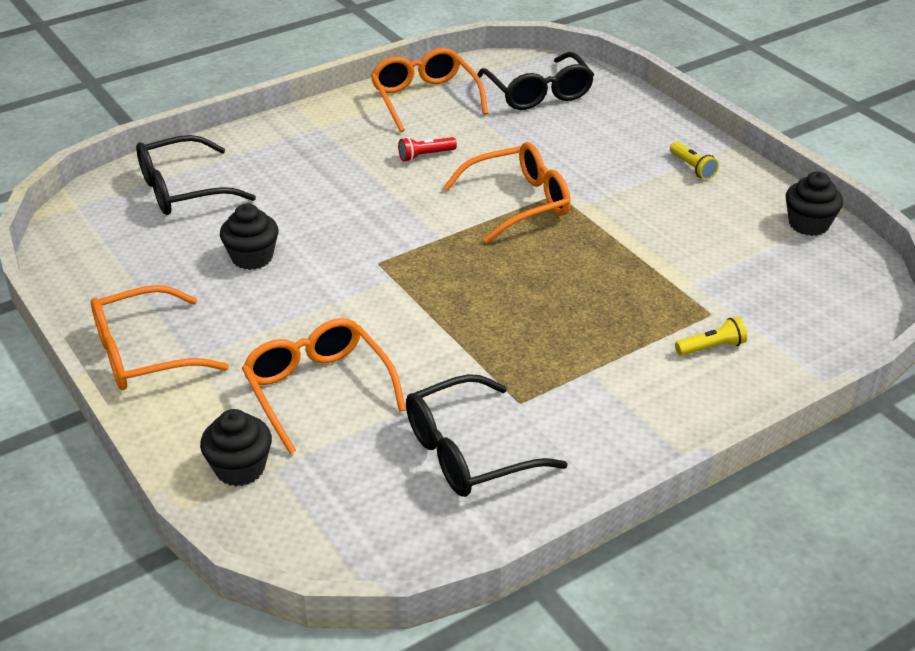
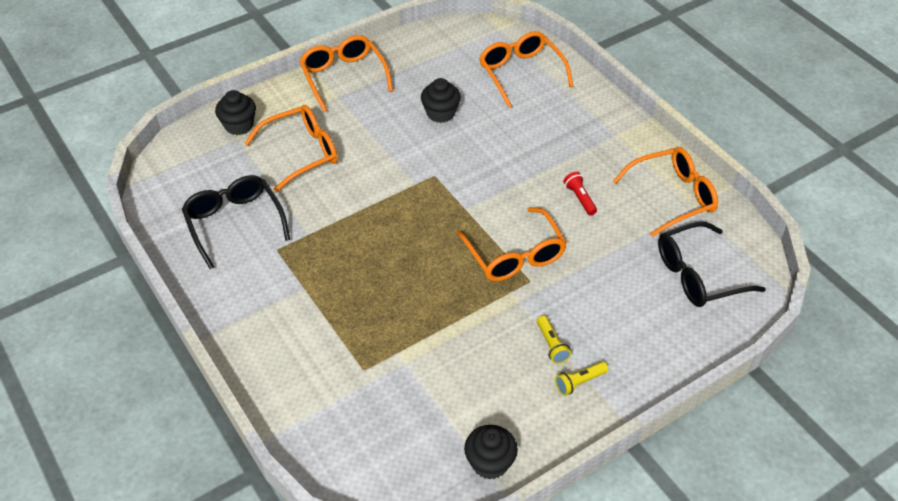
camera: 90 degrees right, 10 degrees up
black glasses [136,135,256,215] -> orange glasses [479,31,574,108]
yellow flashlight [675,317,747,356] -> yellow flashlight moved to [537,316,571,364]

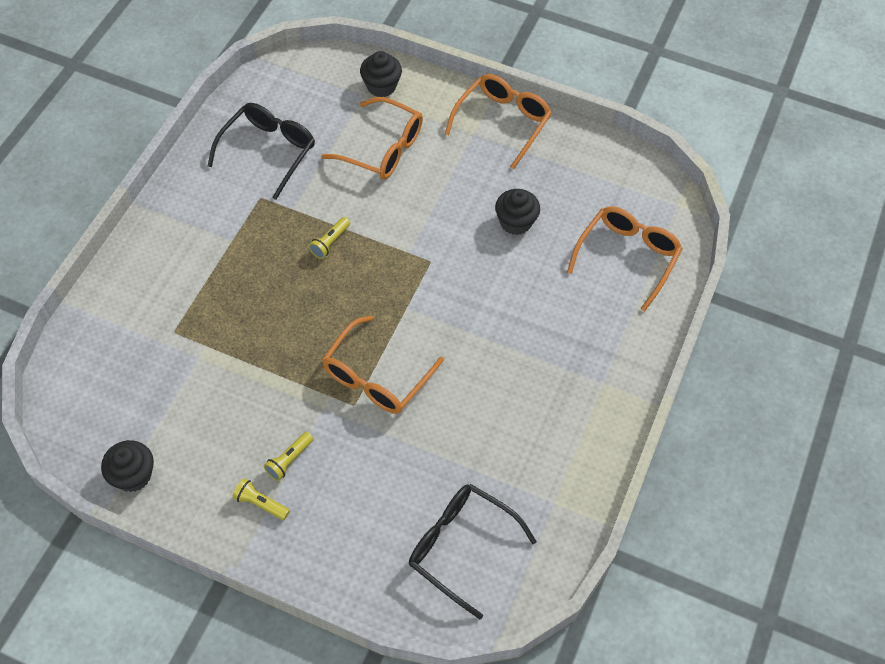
camera: 55 degrees right, 10 degrees up
red flashlight [564,172,597,215] -> none
orange glasses [613,147,718,237] -> none
none -> yellow flashlight [309,217,350,259]

